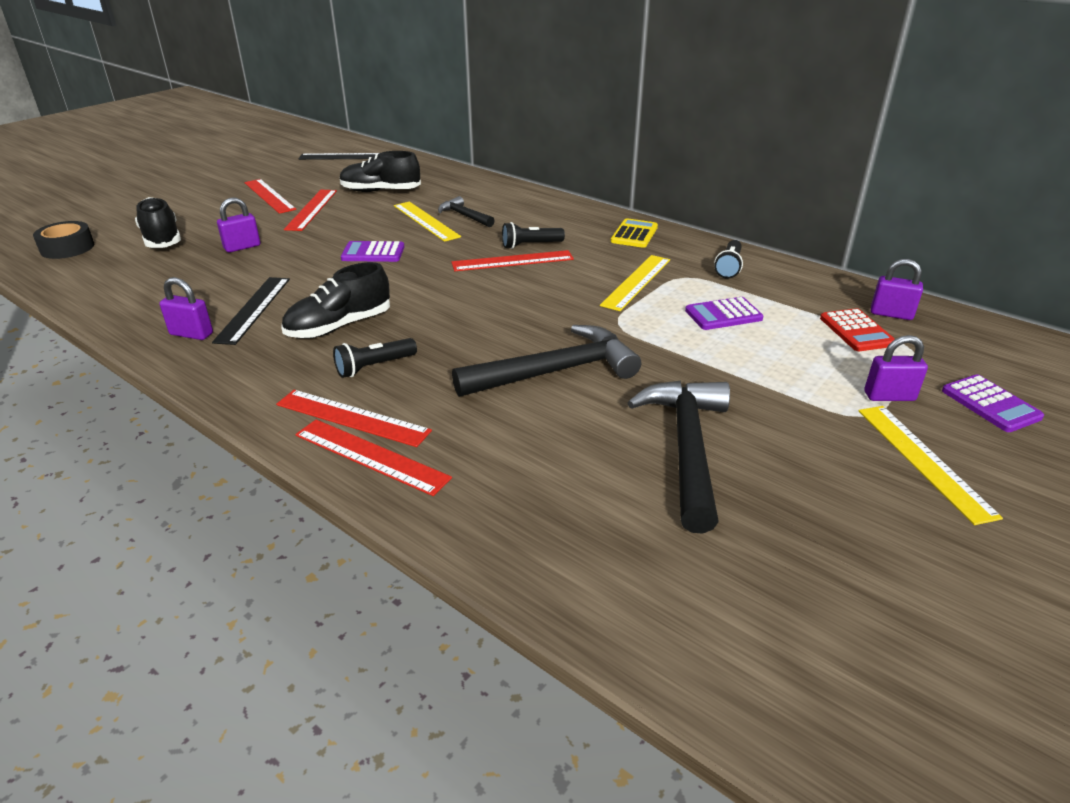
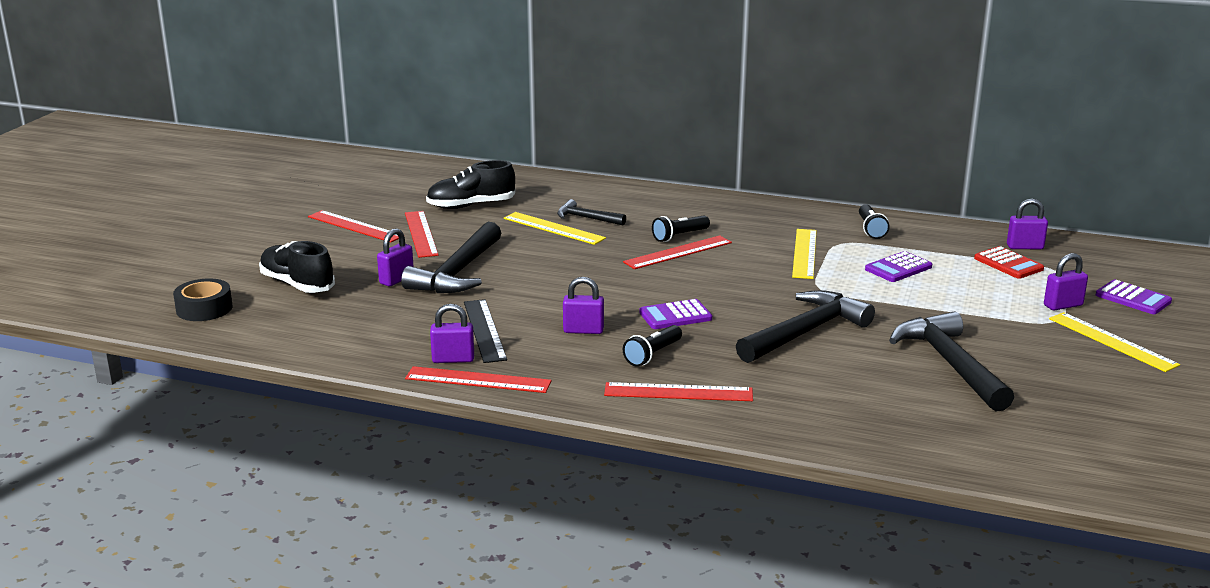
camera: 20 degrees left, 10 degrees down
black shoe [281,262,390,338] -> purple padlock [563,277,604,334]
red ruler [295,419,452,496] -> red ruler moved to [405,366,552,393]
black ruler [298,153,379,160] -> none
purple calculator [341,241,404,262] -> purple calculator moved to [639,299,712,329]
yellow calculator [611,218,658,248] -> none
none -> black hammer [401,222,501,293]

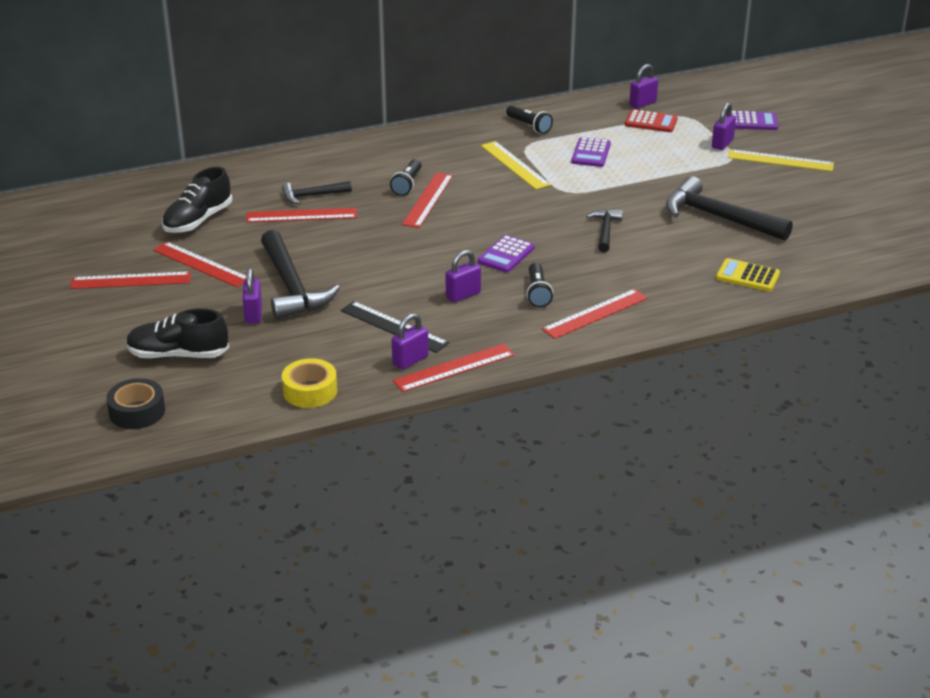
camera: 40 degrees left, 10 degrees up
yellow ruler [504,212,606,245] -> red ruler [246,208,357,223]
black hammer [736,290,875,363] -> black hammer [586,209,623,252], size x0.54
none -> yellow tape [282,358,337,408]
none -> yellow calculator [716,258,780,291]

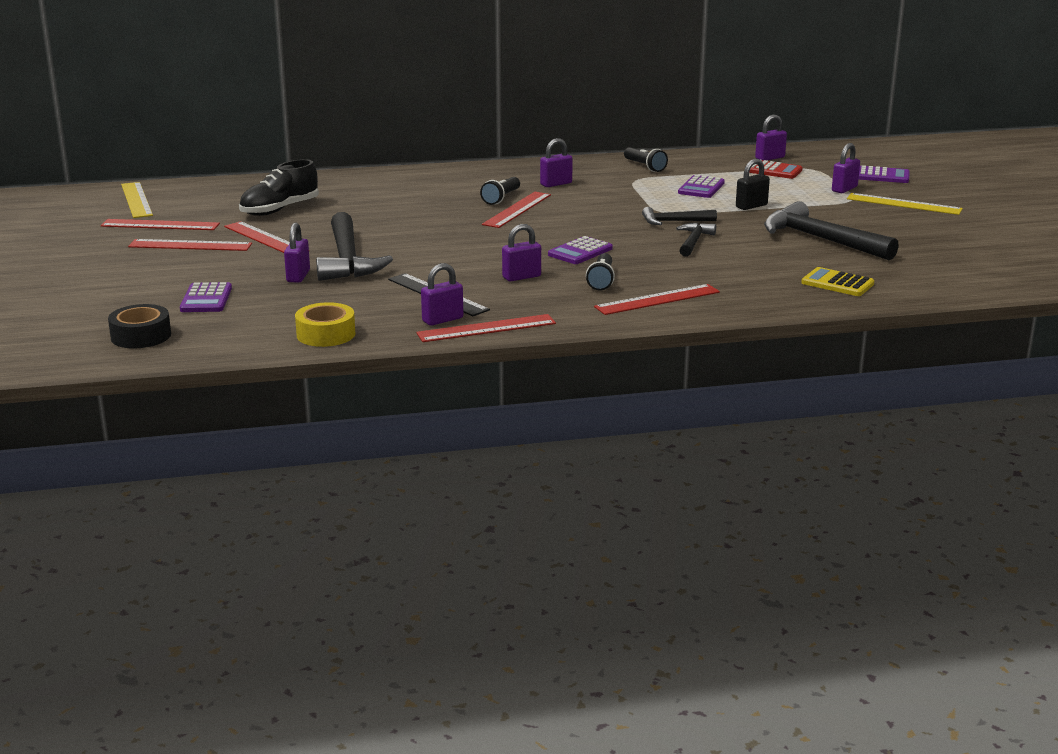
camera: 10 degrees right, 10 degrees down
black shoe [126,308,229,359] -> purple calculator [180,282,232,312]
red ruler [246,208,357,223] -> red ruler moved to [101,219,220,230]
black hammer [282,181,352,204] -> black hammer moved to [642,207,717,225]
yellow ruler [481,141,551,190] -> yellow ruler moved to [121,182,153,218]
none -> purple padlock [540,138,573,187]
none -> black padlock [736,159,770,210]

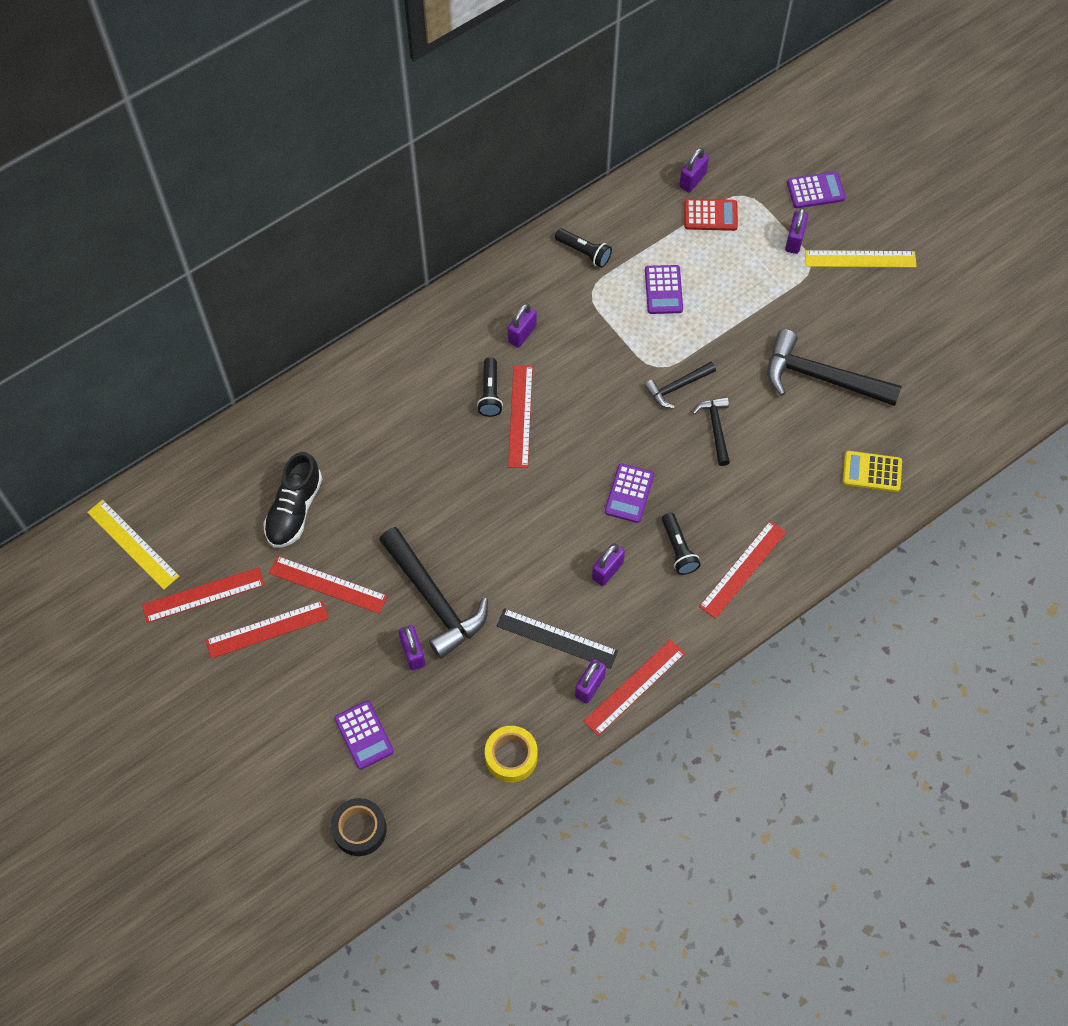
camera: 25 degrees left, 40 degrees up
black padlock [736,159,770,210] -> none

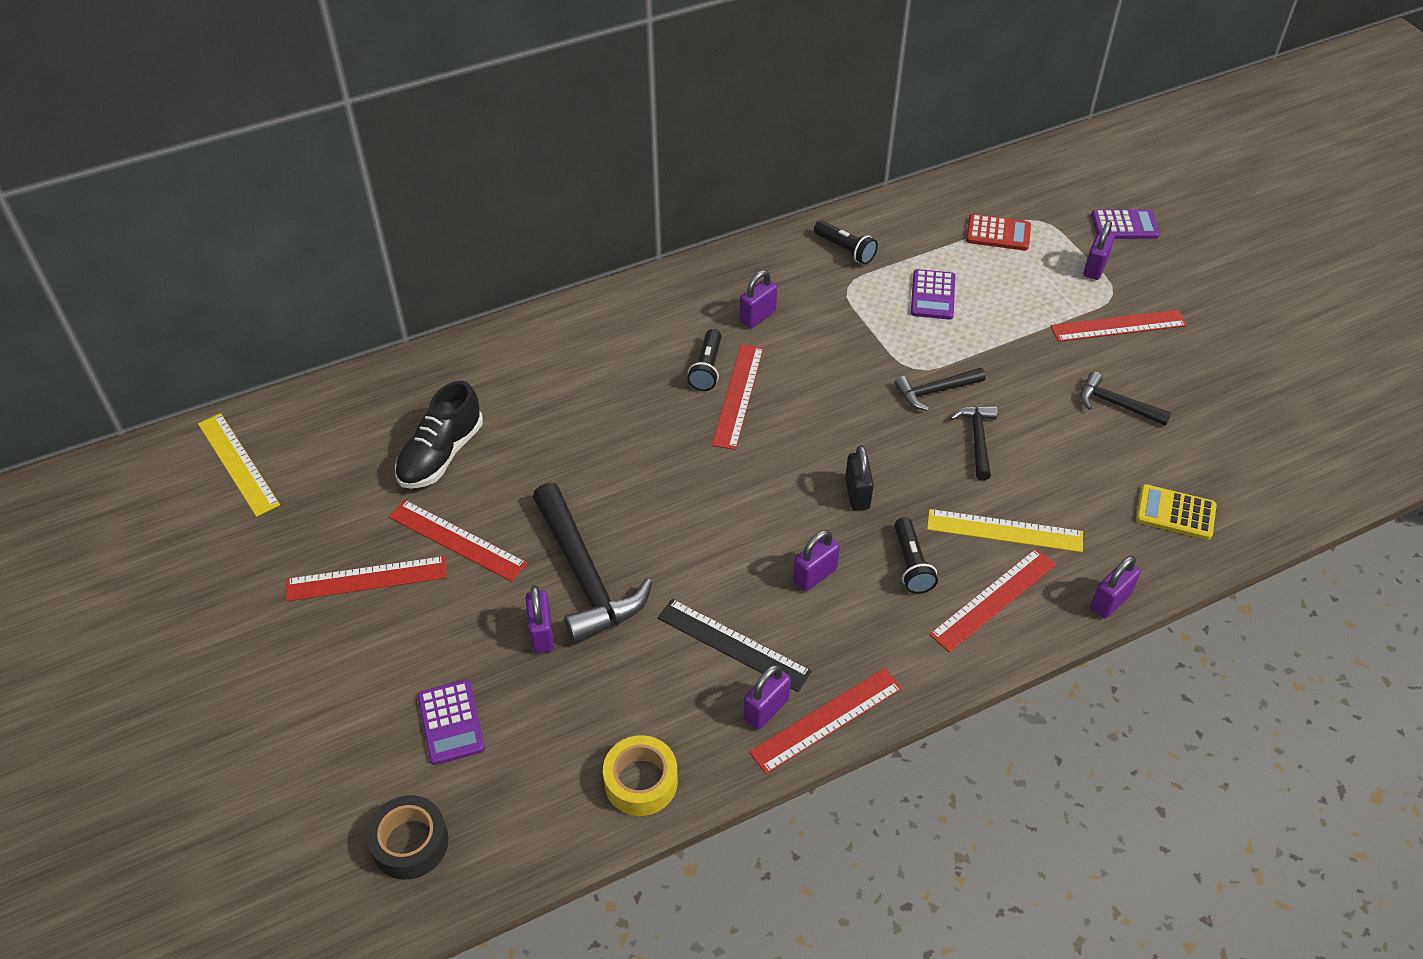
camera: 10 degrees right, 15 degrees down
red ruler [142,567,265,623] -> red ruler moved to [1051,310,1187,342]
purple calculator [605,463,654,523] -> black padlock [845,445,874,510]
purple padlock [679,148,709,192] -> purple padlock moved to [1090,556,1141,619]
black hammer [767,329,902,406] -> black hammer [1080,371,1171,426], size x0.54
yellow ruler [805,250,917,268] -> yellow ruler moved to [927,509,1083,552]

